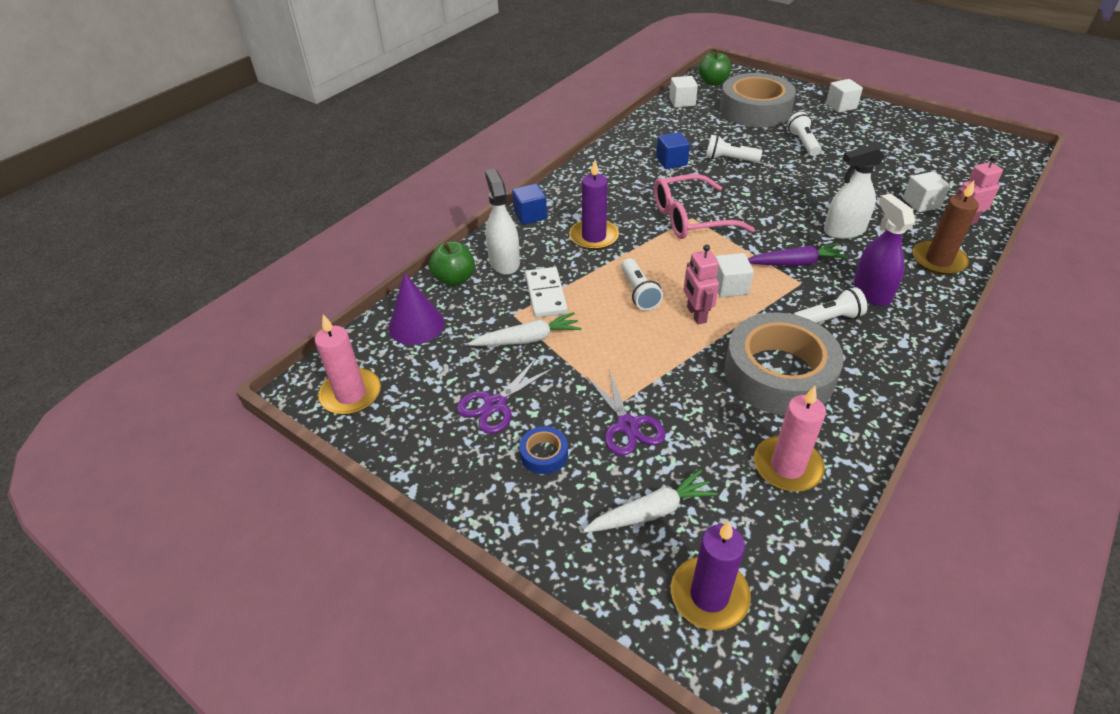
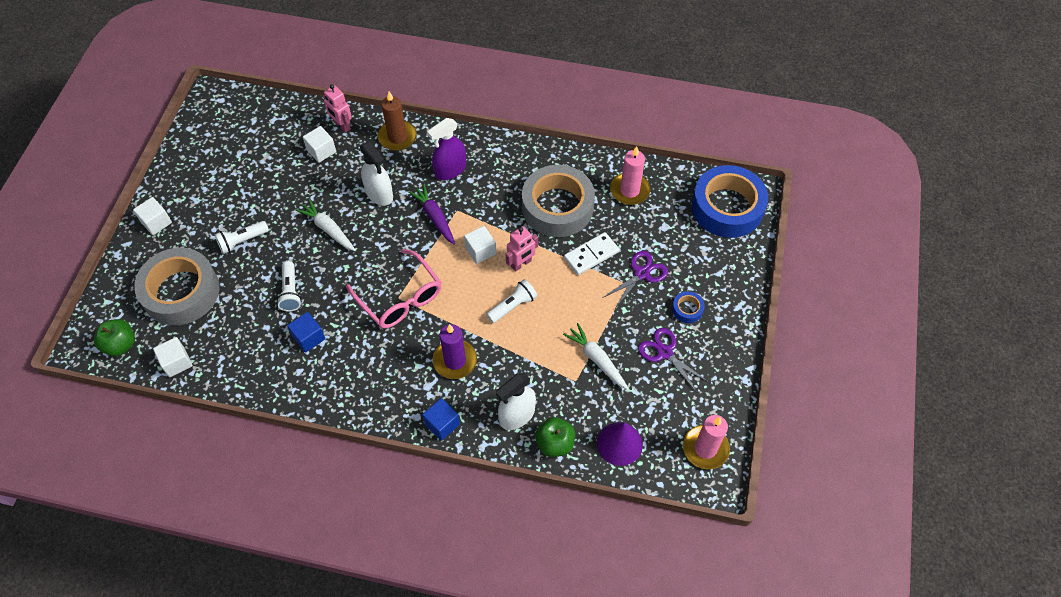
camera: 115 degrees left, 15 degrees up
purple scissors [457,358,554,434] -> purple scissors turned 150 degrees counterclockwise [638,328,710,392]
white domino [525,267,568,318] -> white domino moved to [564,232,619,275]
white carrot [583,470,718,533] -> white carrot moved to [295,199,355,251]
purple candle [671,521,751,631] -> blue tape [692,165,768,238]
white flashlight [793,287,867,323] -> none

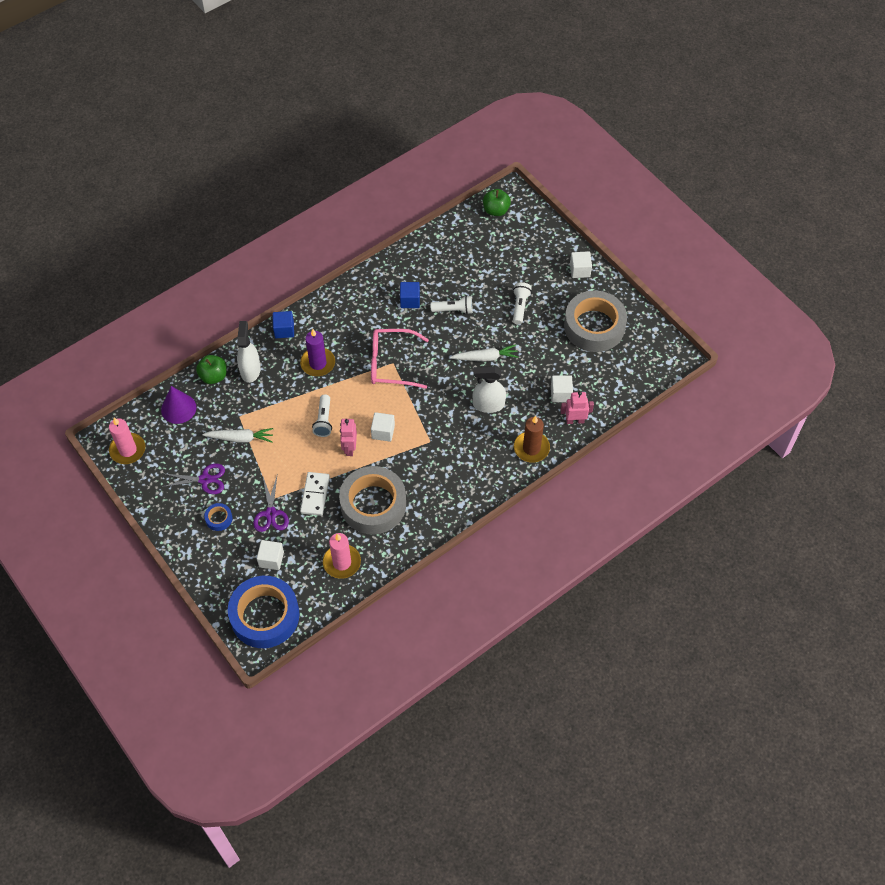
camera: 130 degrees right, 0 degrees up
grey tape [134,248,219,325] -> grey tape moved to [564,291,627,352]
white cube [153,337,193,377] -> white cube moved to [257,540,284,570]
white flashlight [277,261,302,312] -> white flashlight turned 150 degrees clockwise [430,295,473,314]
purple carrot [408,184,455,245] -> none
purple spray bottle [427,118,466,180] -> none

